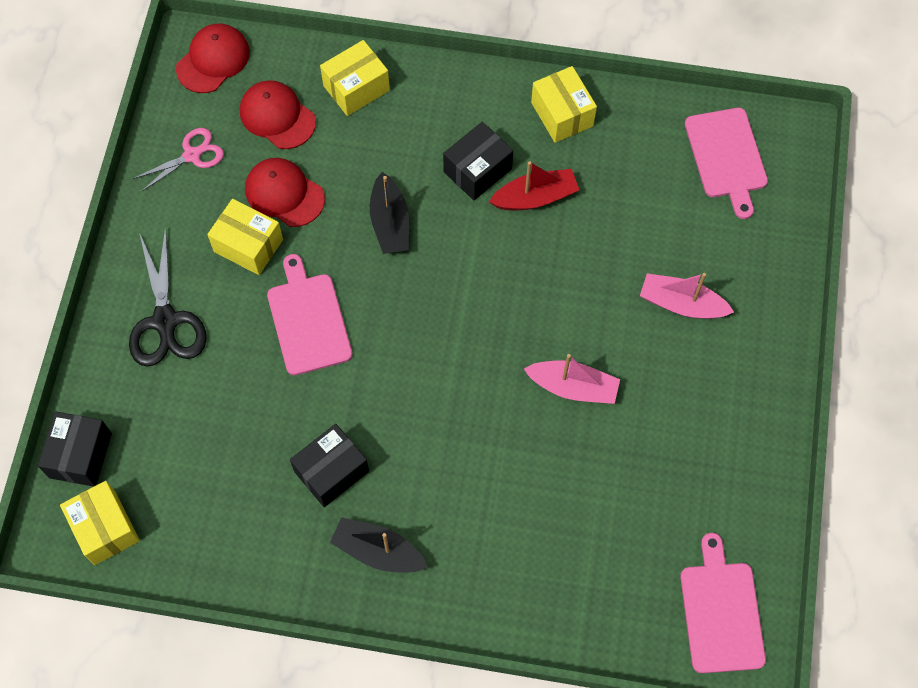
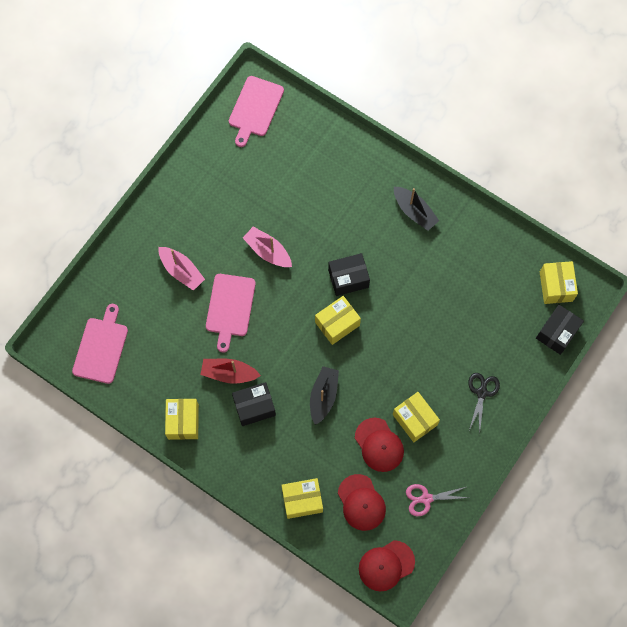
camera: 155 degrees left, 5 degrees up
black scissors [129,226,207,367] -> black scissors [468,373,500,432], size x0.64
pink cutting board [267,254,352,376] -> pink cutting board moved to [206,274,256,352]
black box [290,424,369,507] -> black box moved to [328,253,370,296]
none -> yellow box [315,296,361,345]

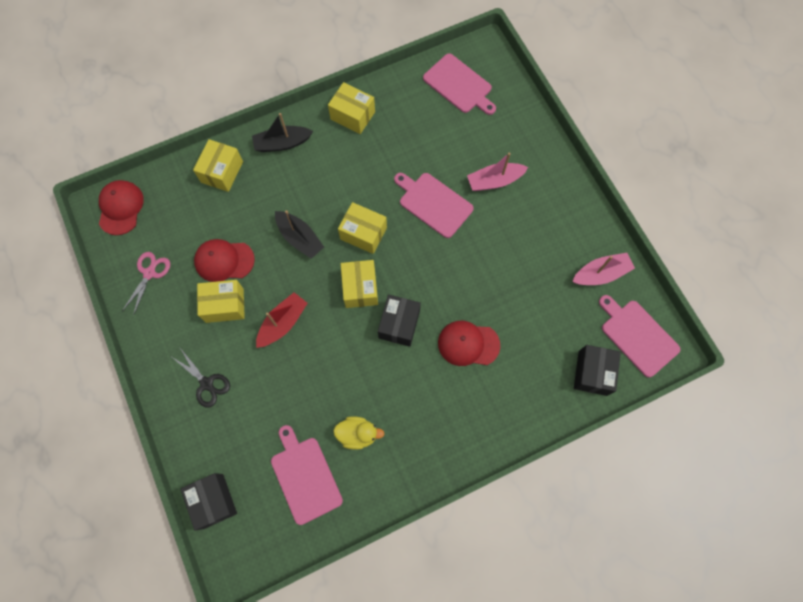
camera: 120 degrees right, 0 degrees up
red boat [200,359,261,384] -> red boat moved to [256,292,308,348]
black box [232,382,276,426] -> black box moved to [574,345,621,396]
pink boat [243,227,292,267] -> pink boat moved to [572,253,635,285]
red cap [338,474,386,531] -> red cap moved to [438,321,500,366]
black boat [394,187,439,231] -> black boat moved to [252,113,313,152]
yellow box [540,261,578,304] -> yellow box moved to [338,202,387,254]
none -> pink cutting board [271,425,343,525]
none -> yellow duck [333,416,384,450]

